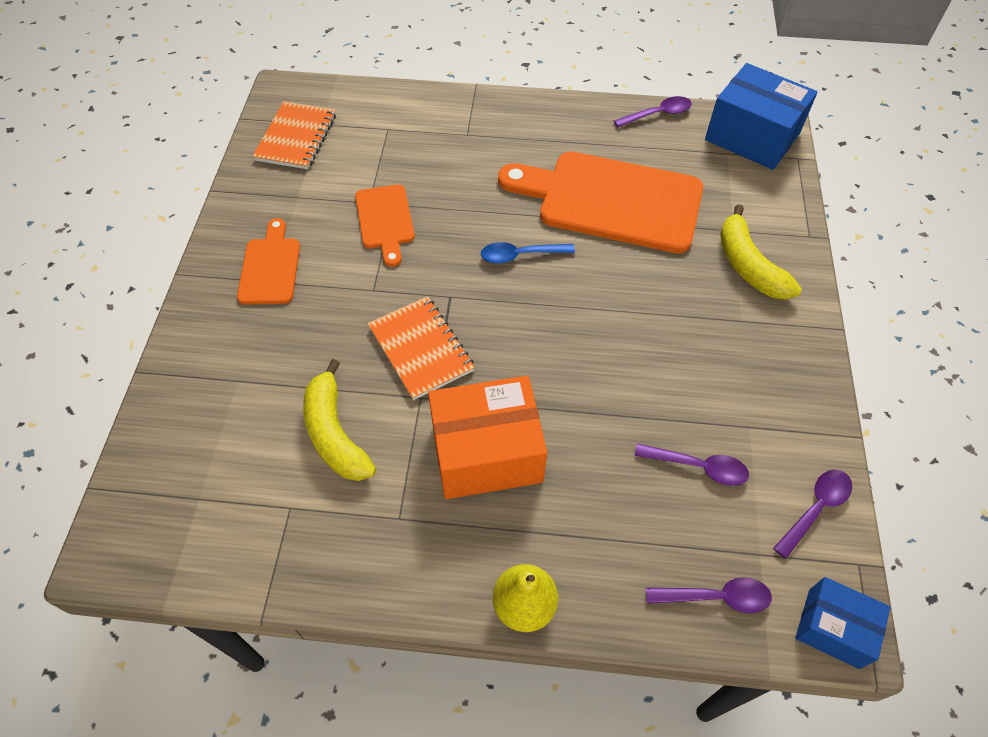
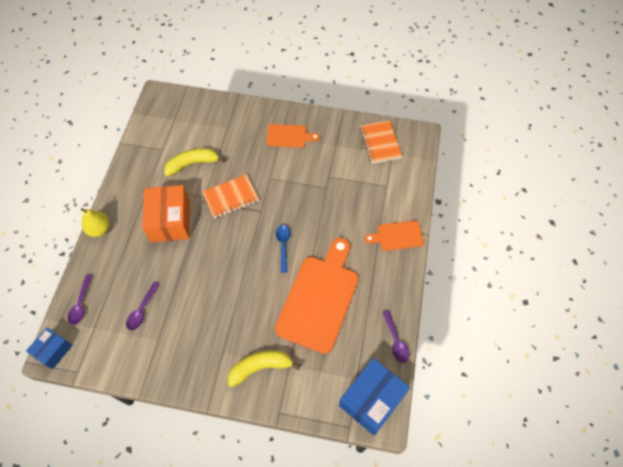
camera: 95 degrees right, 5 degrees up
orange notebook [252,101,336,169] -> orange notebook turned 60 degrees clockwise [360,120,402,164]
orange cutting board [355,184,415,267] -> orange cutting board moved to [364,221,424,251]
purple spoon [773,470,852,559] -> none

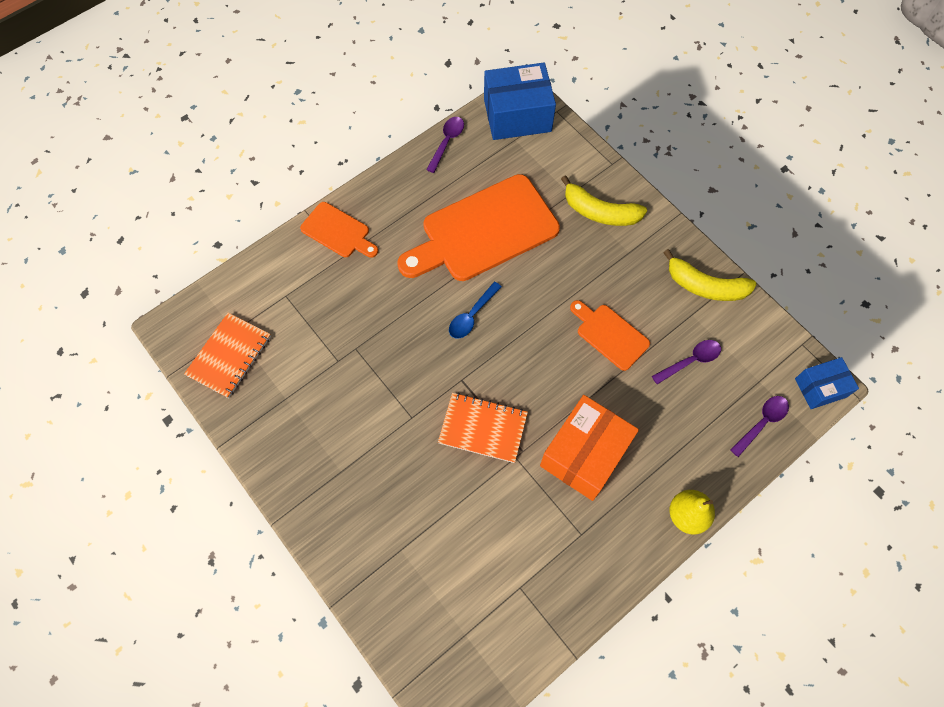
camera: 140 degrees left, 5 degrees up
yellow banana [164,148,225,176] -> yellow banana moved to [663,249,756,301]
orange cutting board [266,124,320,148] -> orange cutting board moved to [570,300,650,371]

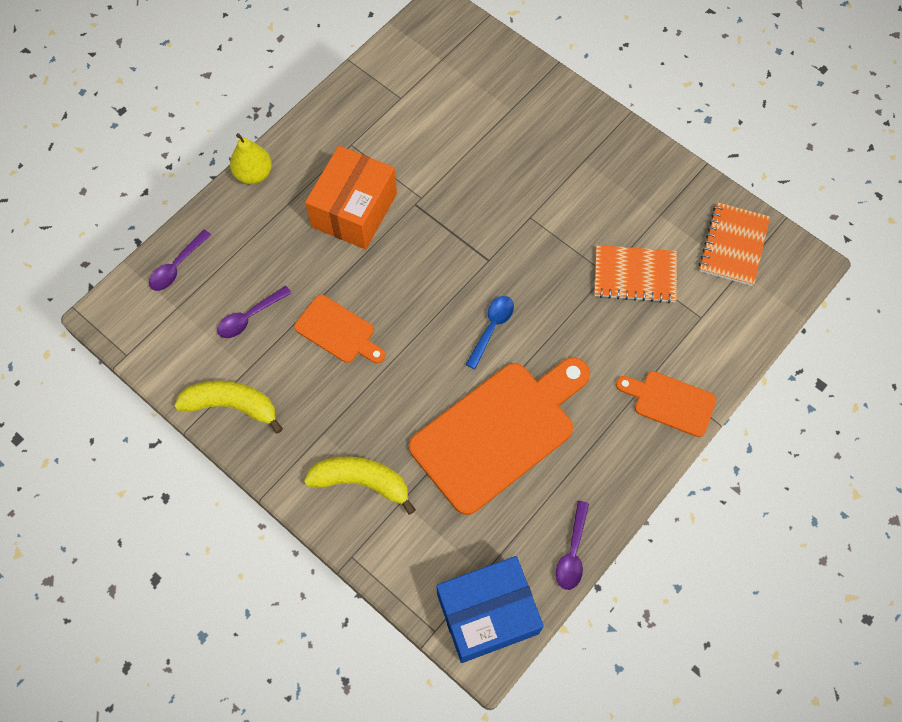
camera: 170 degrees right, 0 degrees up
orange notebook [438,393,528,463] -> orange notebook moved to [594,245,677,303]
blue box [795,357,859,409] -> none

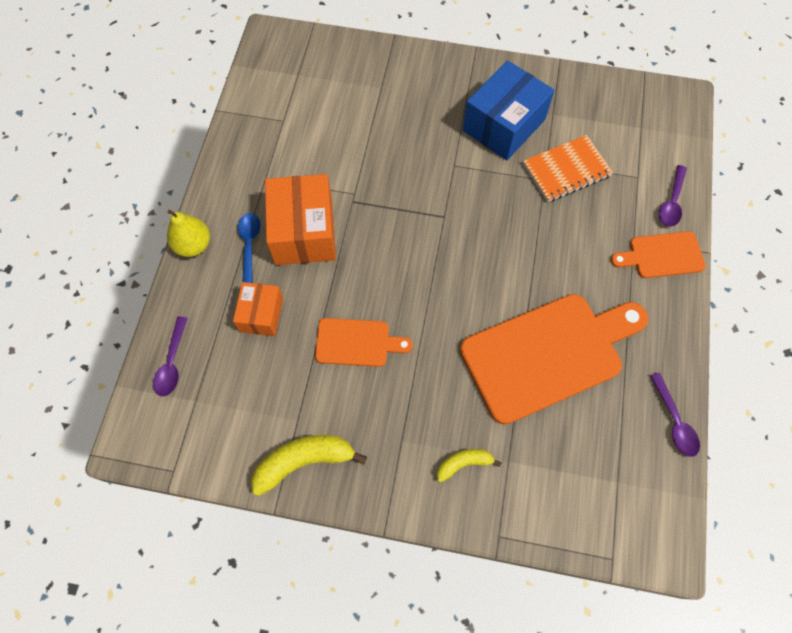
camera: 30 degrees left, 0 degrees up
purple spoon [217,286,291,338] -> purple spoon moved to [659,165,687,227]
yellow banana [304,457,416,515] -> yellow banana [437,449,502,482], size x0.57
orange cutting board [409,357,590,515] -> orange cutting board turned 45 degrees clockwise [460,294,648,425]
blue box [436,556,544,663] -> blue box moved to [463,60,555,160]
blue spoon [466,296,514,369] -> blue spoon moved to [238,213,260,283]
orange notebook [699,202,770,286] -> none
none -> orange box [233,282,283,336]

